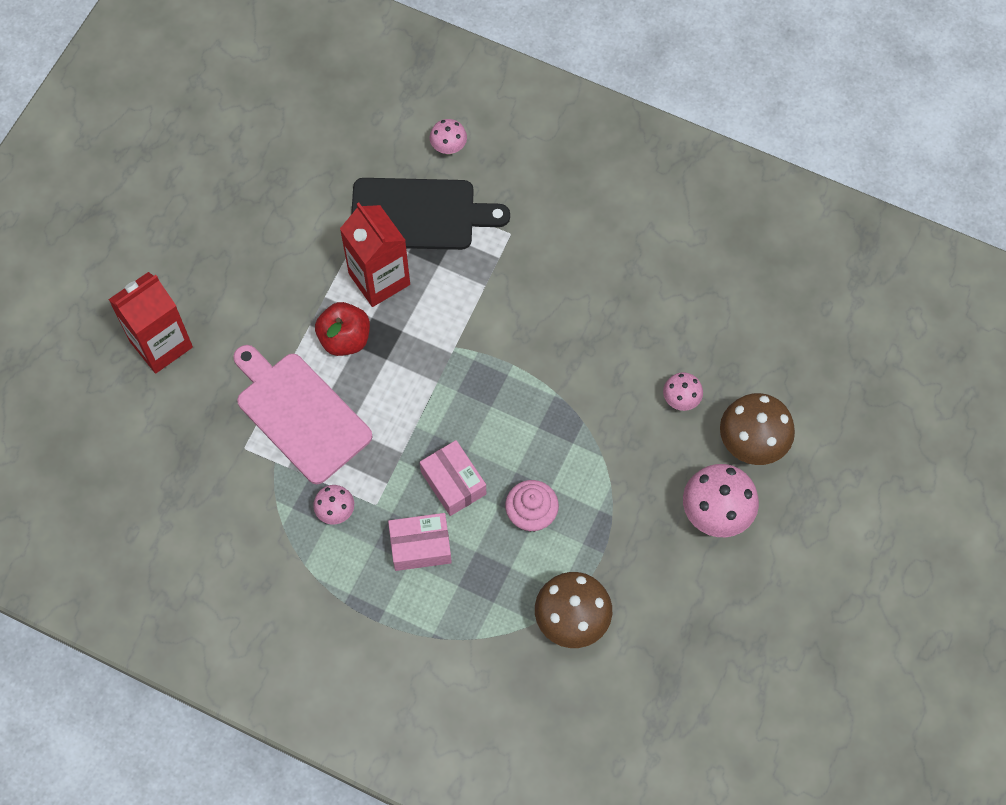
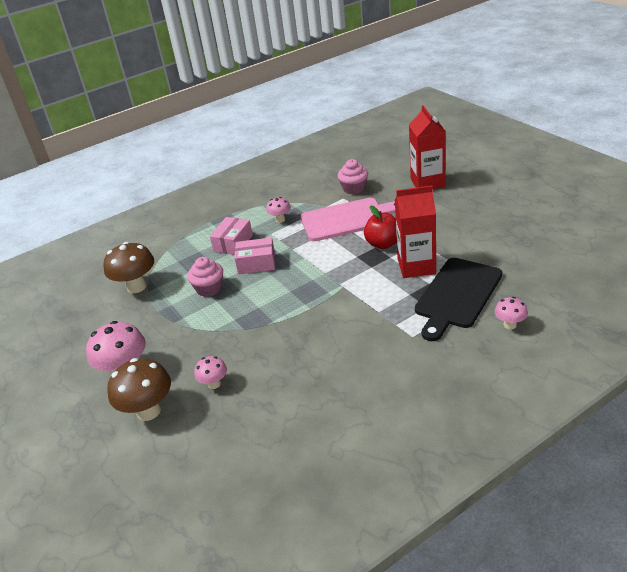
camera: 125 degrees right, 30 degrees down
none -> pink cupcake [338,159,368,194]

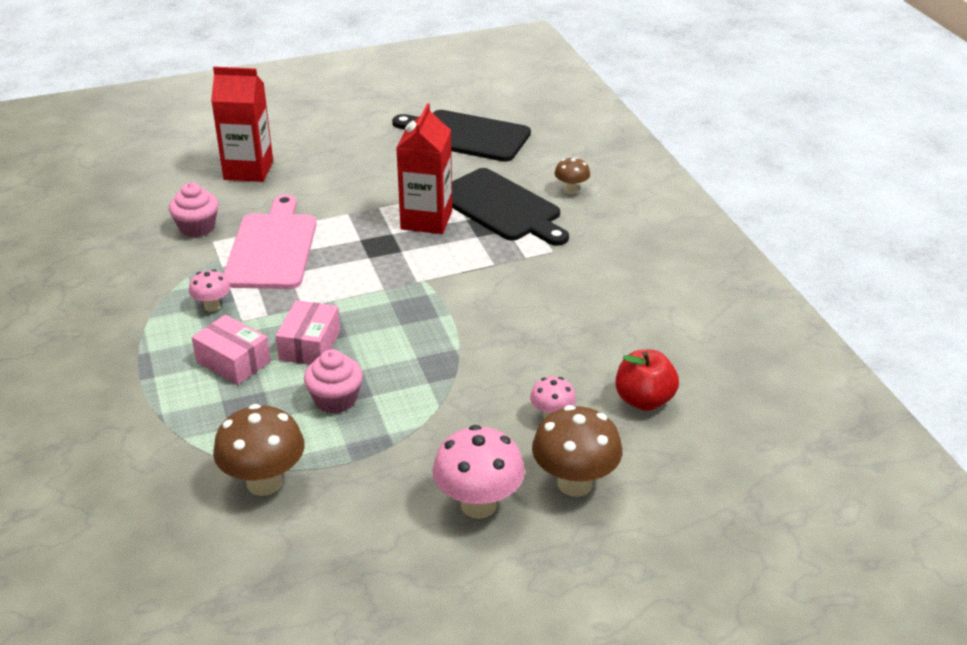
camera: 80 degrees left, 0 degrees up
red apple [364,206,397,249] -> red apple moved to [616,350,679,411]
pink mushroom [495,297,528,330] -> brown mushroom [554,157,590,194]
none -> black cutting board [392,110,531,162]

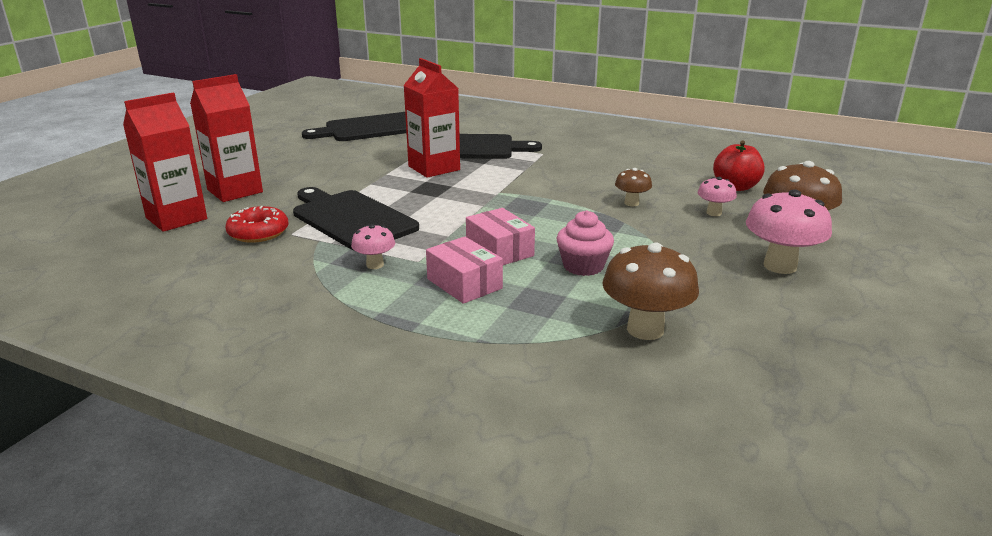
camera: 45 degrees left, 10 degrees down
pink cupcake [169,182,218,237] -> red donut [225,206,288,243]
pink box [192,315,271,385] -> pink box turned 60 degrees clockwise [426,237,503,304]
pink cutting board [224,194,316,289] -> black cutting board [293,187,419,250]
brown mushroom [554,157,590,194] -> brown mushroom moved to [615,168,652,206]
none -> red carton [123,92,207,232]

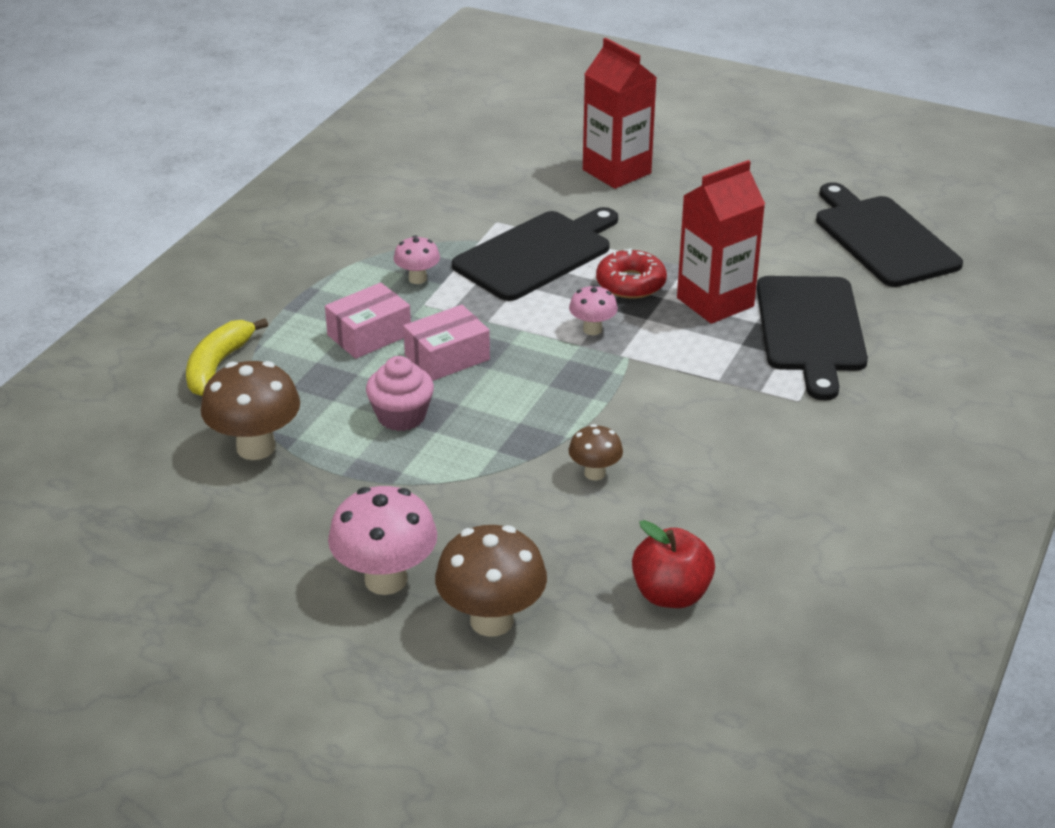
camera: 90 degrees right, 10 degrees up
red carton [123,92,207,232] -> none
red donut [225,206,288,243] -> red donut moved to [596,248,667,299]
pink mushroom [697,177,737,216] -> pink mushroom moved to [569,285,618,335]
none -> yellow banana [186,318,268,396]

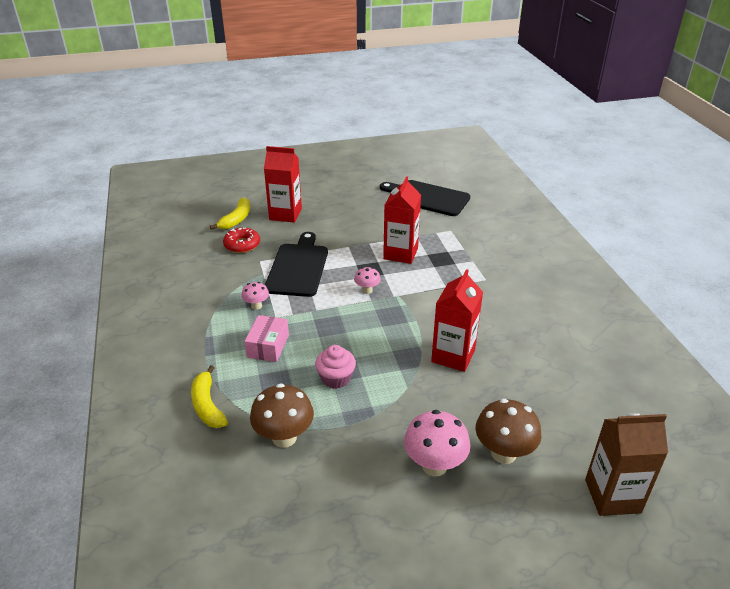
camera: 40 degrees left, 0 degrees up
pink box [403,305,490,381] -> none
brown mushroom [569,424,623,480] -> red carton [431,269,483,372]
red donut [596,248,667,299] -> red donut moved to [223,228,260,253]
red apple [632,520,715,608] -> none
black cutting board [757,276,868,400] -> none
none -> yellow banana [210,198,250,230]
none -> brown carton [585,414,668,516]

